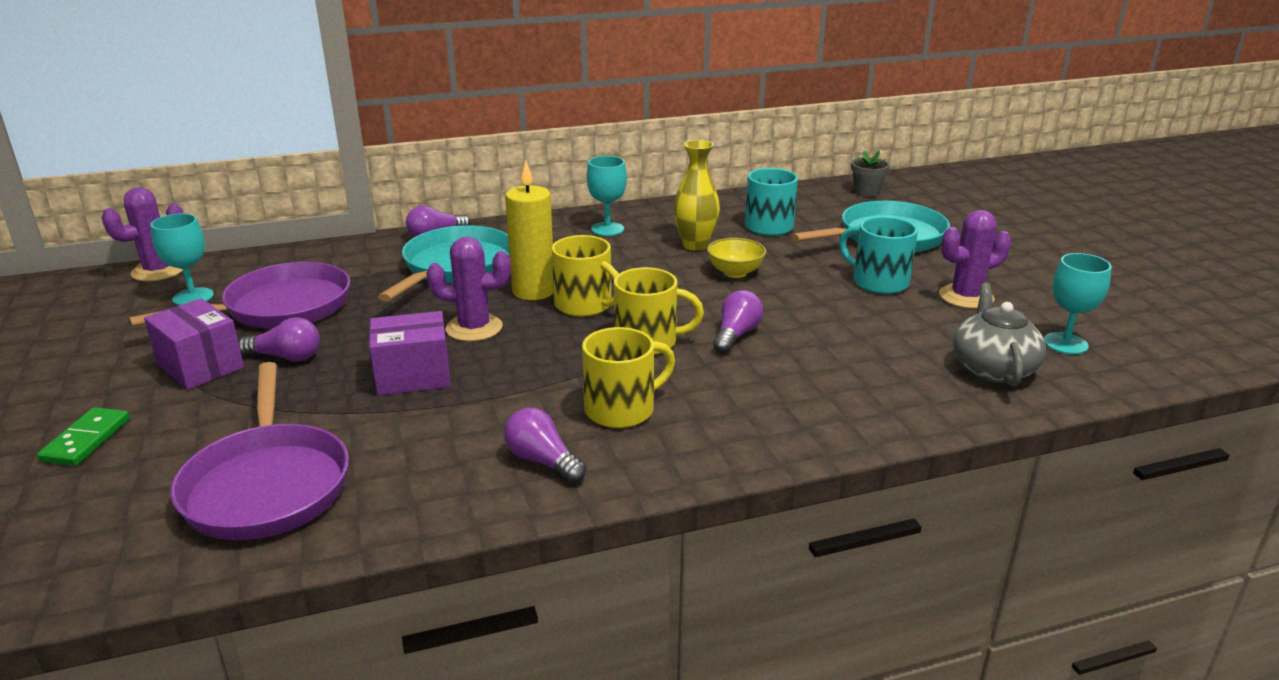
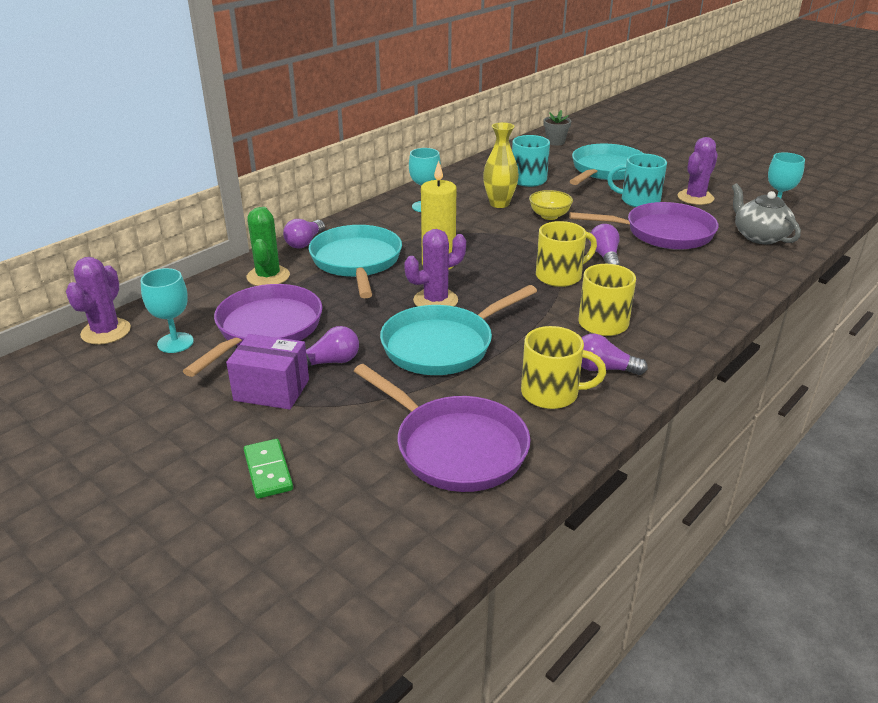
camera: 30 degrees left, 5 degrees up
purple box [369,311,451,396] -> turquoise pan [380,285,537,375]
yellow mug [552,235,619,317] -> yellow mug moved to [521,326,606,409]
none -> green cactus [247,207,290,286]
none -> purple pan [569,202,719,250]

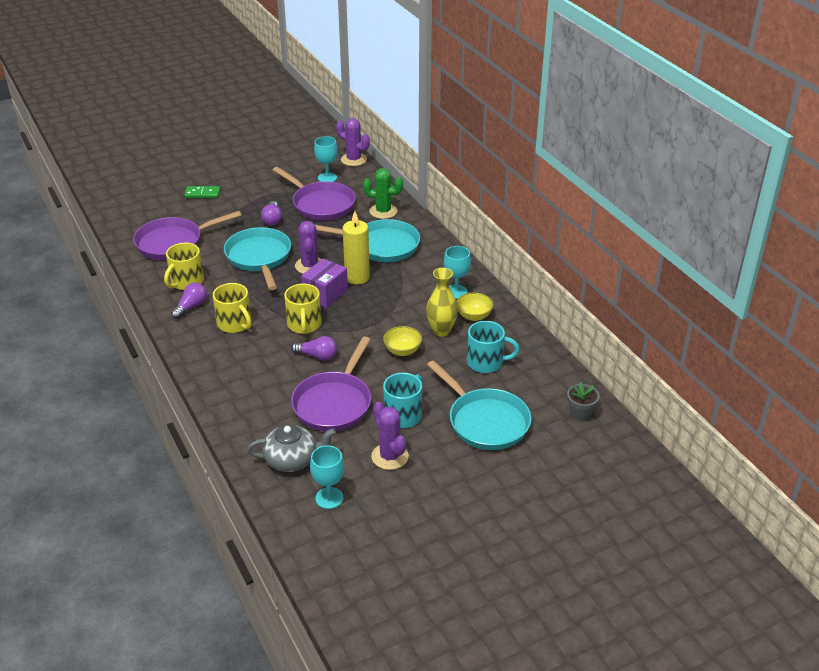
camera: 110 degrees right, 5 degrees up
purple box [226,334,309,410] -> purple box moved to [301,258,348,308]
purple light bulb [283,219,325,249] -> none
none -> yellow bowl [456,292,493,321]

